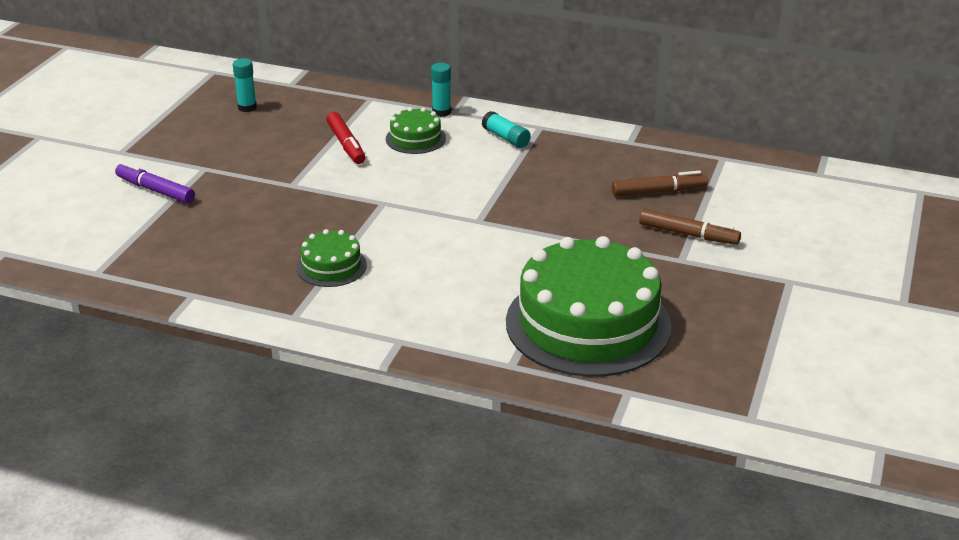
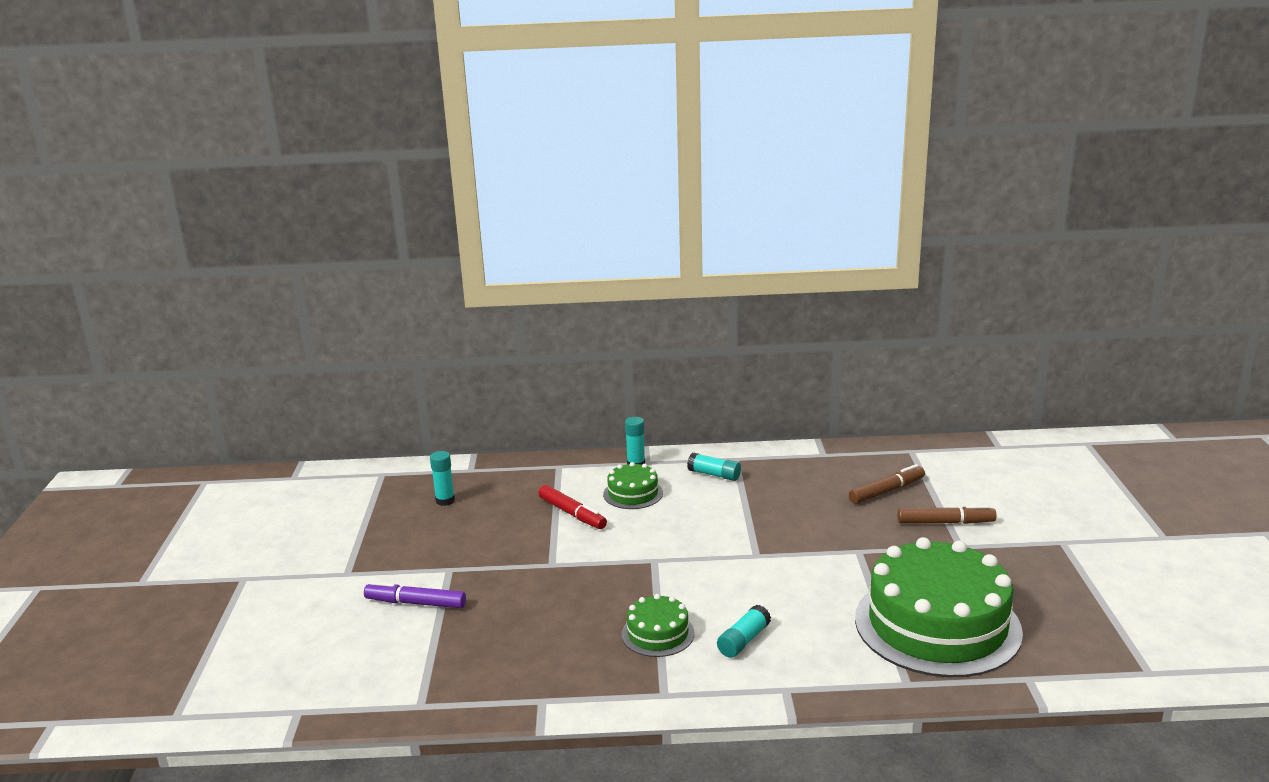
camera: 20 degrees left, 10 degrees down
none -> turquoise glue stick [717,605,771,658]

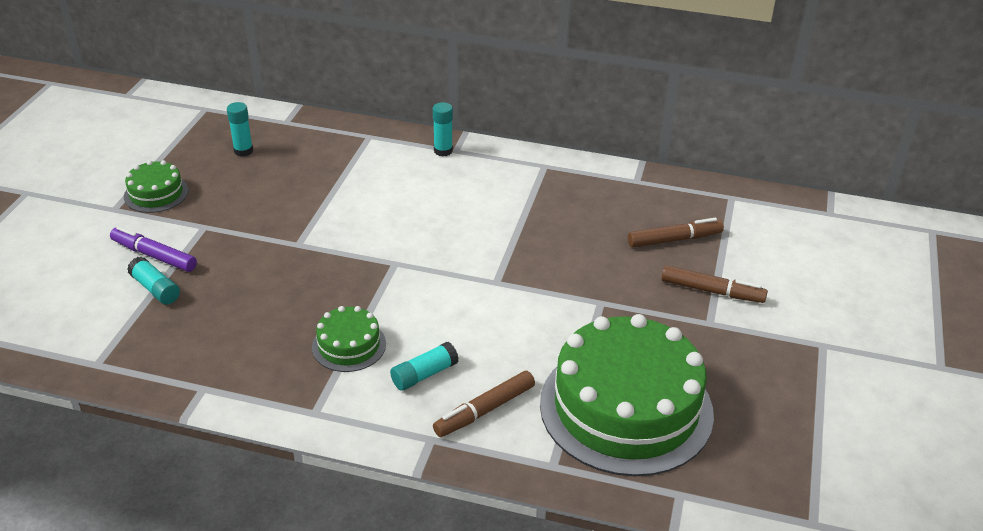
camera: 15 degrees right, 15 degrees up
red marker [538,485,607,529] -> none
green cake [603,462,663,509] -> green cake moved to [124,160,188,213]
turquoise glue stick [687,453,741,481] -> turquoise glue stick moved to [127,256,180,305]
none -> brown marker [433,371,535,437]

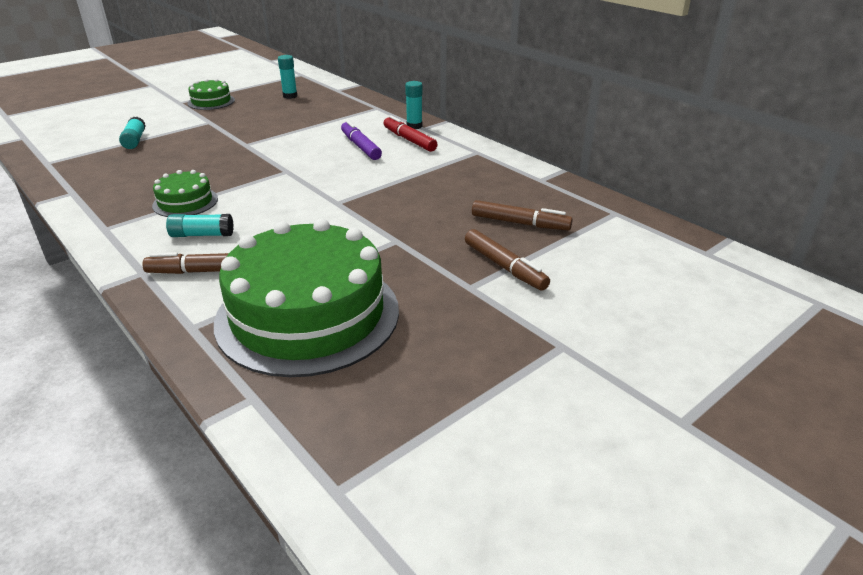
camera: 35 degrees right, 5 degrees down
purple marker [110,226,197,272] -> purple marker moved to [341,120,382,160]
none -> red marker [384,115,438,152]

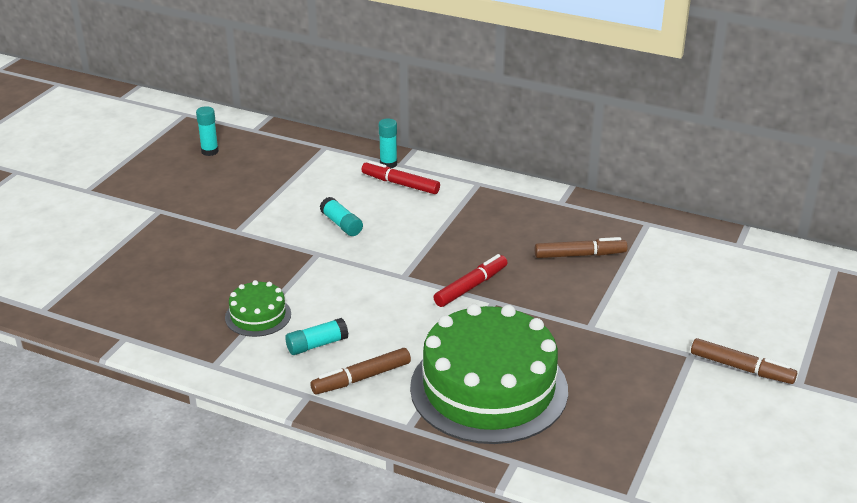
camera: 25 degrees left, 0 degrees up
turquoise glue stick [119,117,146,149] -> turquoise glue stick moved to [320,197,363,236]
green cake [187,79,235,110] -> none
purple marker [341,120,382,160] -> none
brown marker [465,229,550,291] -> brown marker moved to [691,338,797,384]
none -> red marker [433,254,507,307]

